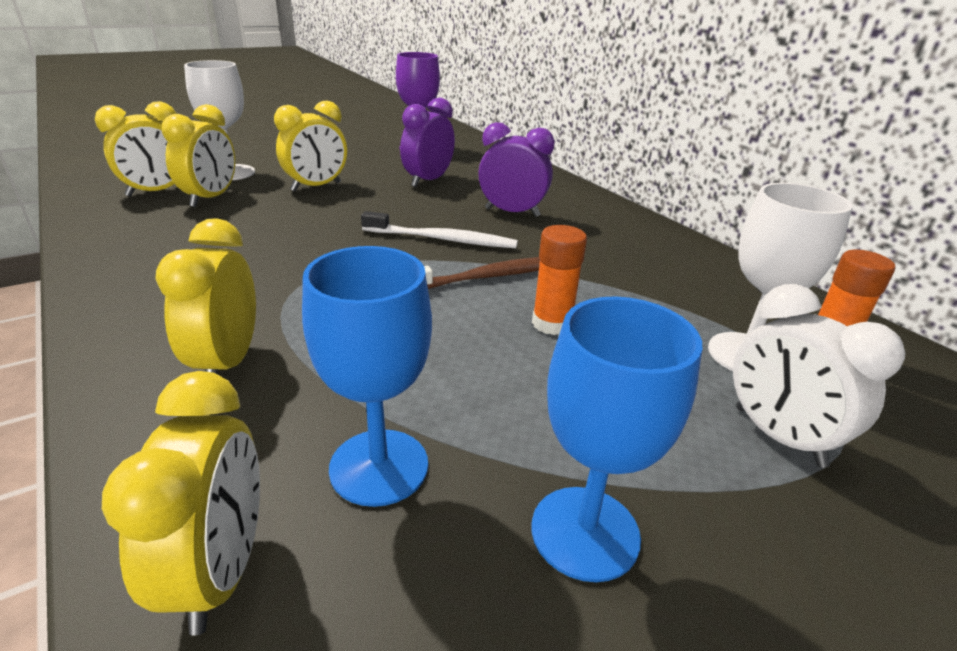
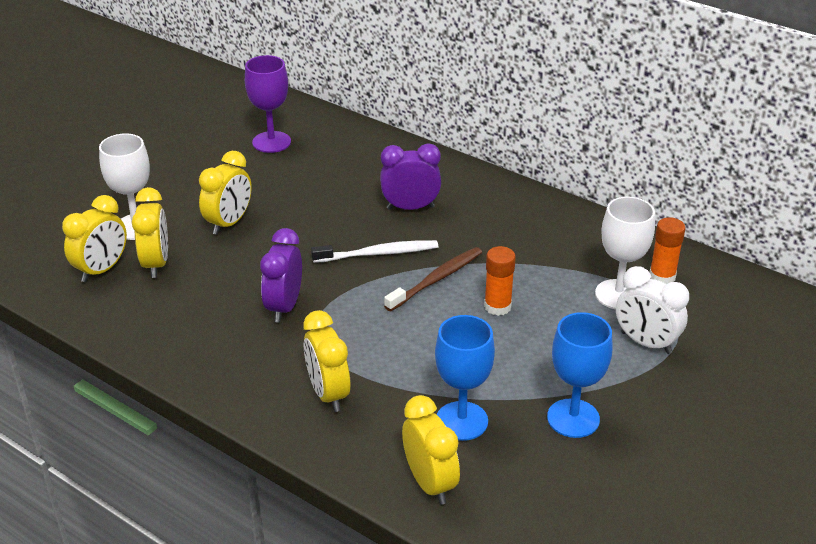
camera: 20 degrees left, 5 degrees up
purple clock [400,98,455,187] -> purple clock moved to [260,228,302,323]

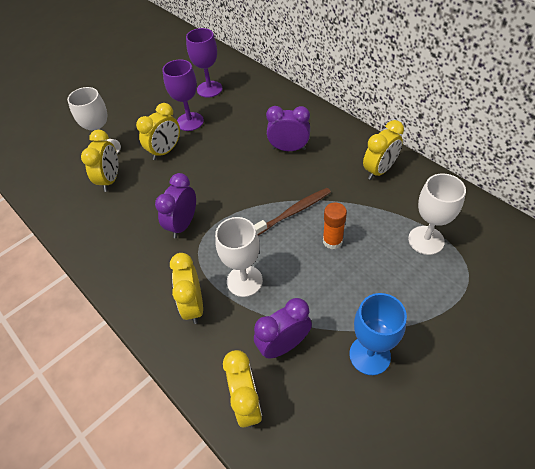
camera: 15 degrees right, 15 degrees up
yellow clock [62,195,127,282] -> yellow clock moved to [363,120,404,180]
white toothbrush [311,240,438,263] -> none
blue goblet [435,315,495,441] -> purple clock [254,298,312,359]
white clock [616,266,689,354] -> none
orange glue stick [649,217,685,284] -> none
none -> purple goblet [162,59,204,131]
none -> white goblet [215,217,263,297]

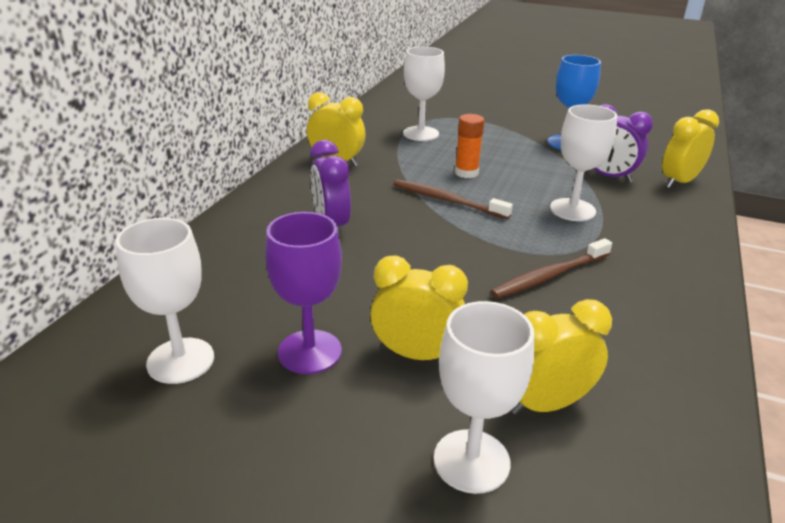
camera: 120 degrees left, 20 degrees down
purple clock [155,173,196,238] -> brown toothbrush [490,238,612,299]
yellow clock [170,253,203,324] -> none
purple goblet [186,28,222,98] -> white goblet [116,218,214,384]

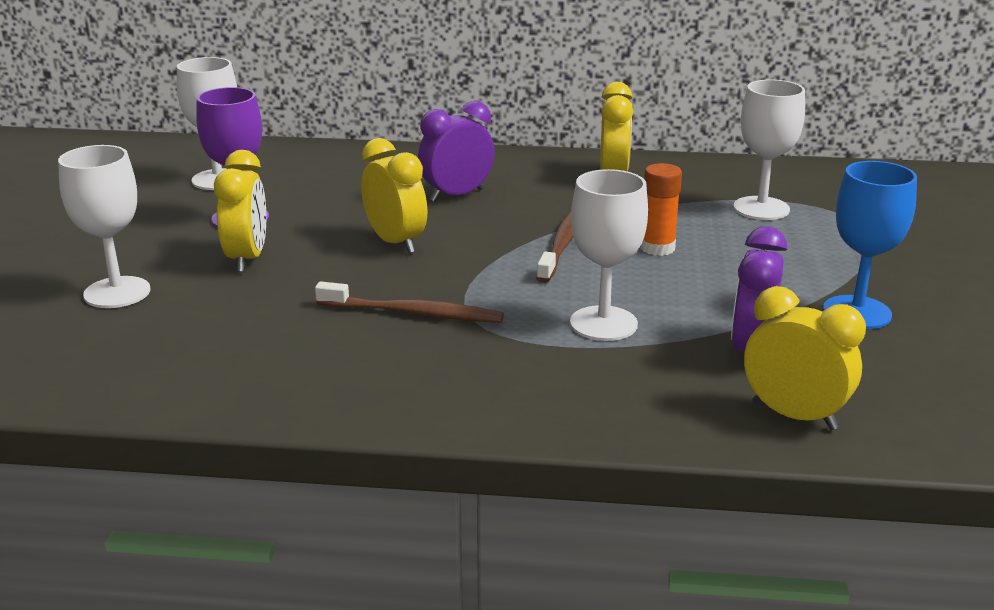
camera: 75 degrees right, 5 degrees down
brown toothbrush [490,238,612,299] -> brown toothbrush turned 150 degrees clockwise [315,281,504,323]
yellow clock [511,299,612,415] -> yellow clock moved to [361,138,427,254]

